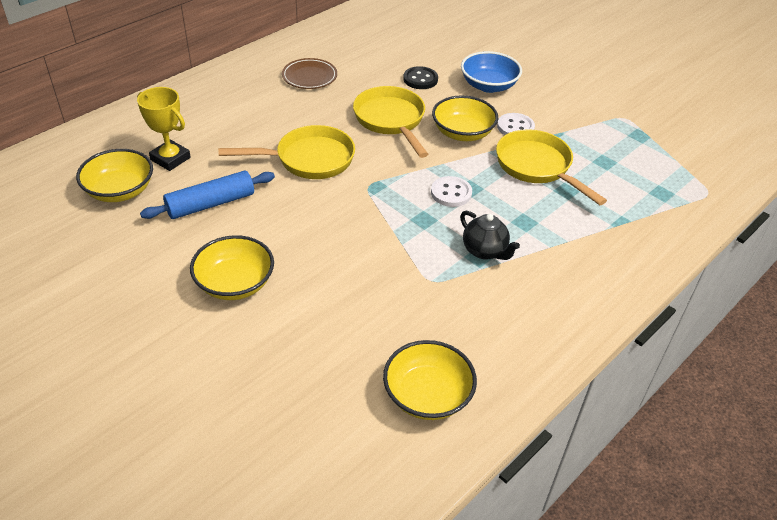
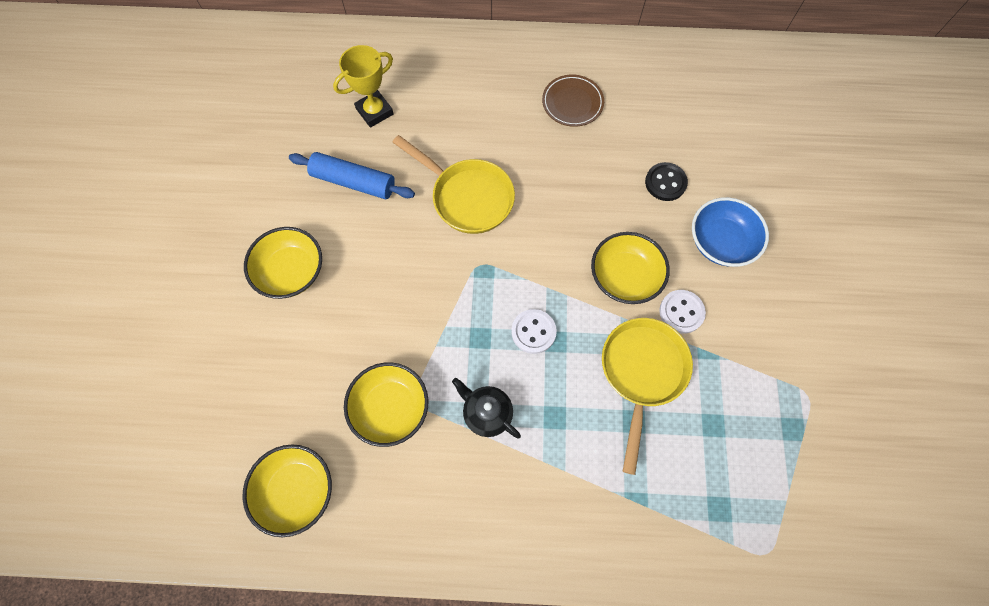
camera: 50 degrees right, 25 degrees up
yellow bowl [76,149,153,202] -> yellow bowl moved to [344,363,428,447]
yellow trophy [137,87,191,171] -> yellow trophy turned 60 degrees clockwise [333,45,394,128]
yellow pan [353,86,428,158] -> none
black teapot [460,210,520,260] -> black teapot turned 120 degrees clockwise [452,378,521,438]

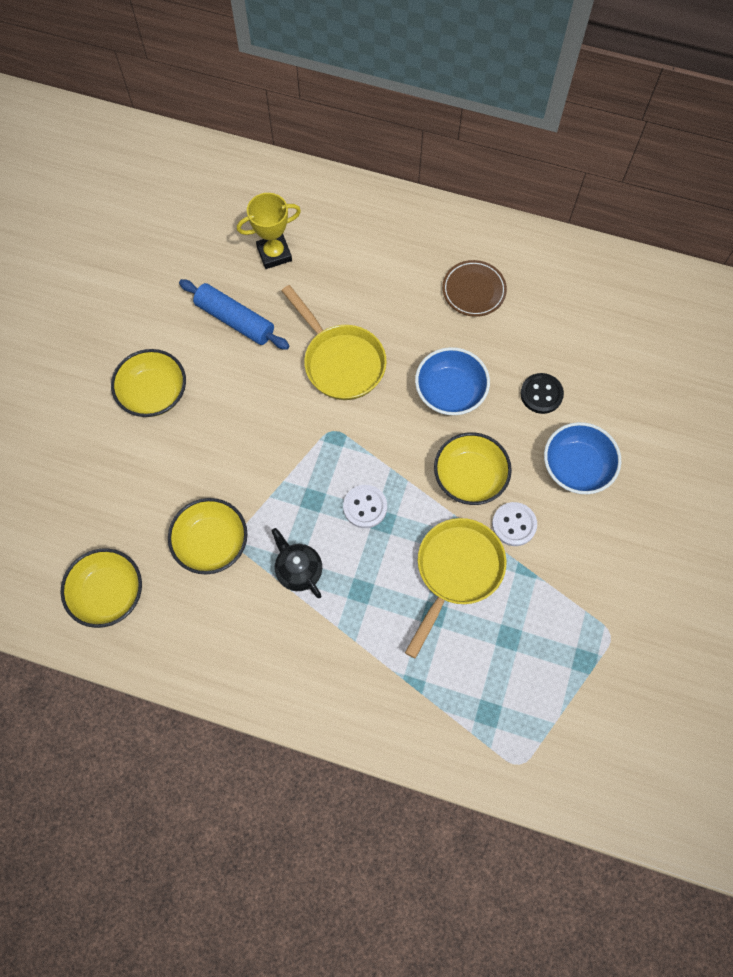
camera: 15 degrees right, 0 degrees up
none -> blue bowl [415,347,490,415]

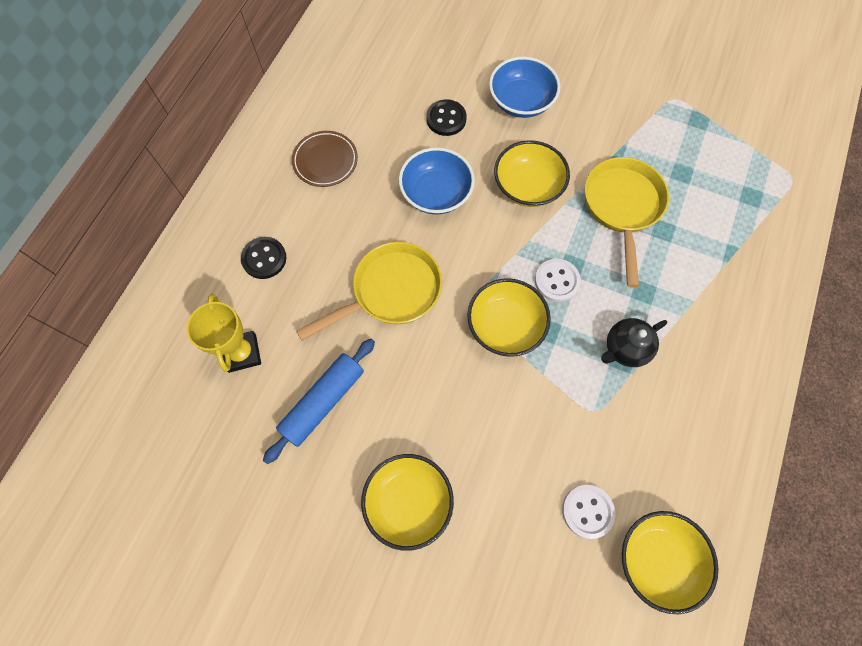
camera: 85 degrees left, 0 degrees up
yellow bowl [168,498,248,574] -> yellow bowl moved to [467,278,551,357]
yellow pan [405,518,506,659] -> yellow pan turned 60 degrees clockwise [585,157,669,288]
white button [492,502,537,546] -> white button moved to [562,485,615,539]
none -> black button [241,237,286,279]

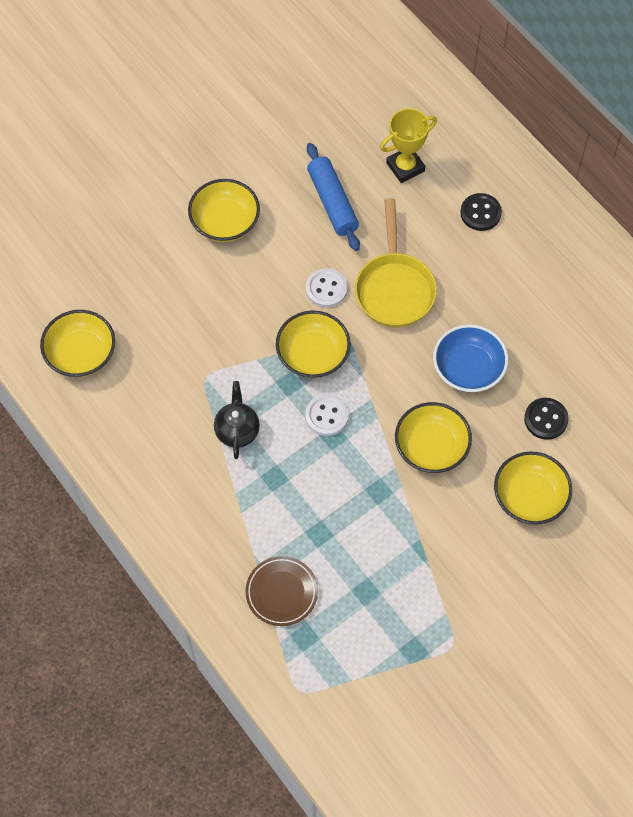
camera: 120 degrees right, 5 degrees down
yellow trophy [187,294,261,373] -> yellow trophy turned 45 degrees counterclockwise [380,108,437,183]
brown plate [292,131,358,187] -> brown plate moved to [245,556,318,626]
blue bowl [489,57,560,118] -> yellow bowl [494,451,572,525]
white button [562,485,615,539] -> white button moved to [306,268,348,308]
yellow pan [585,157,669,288] -> none

